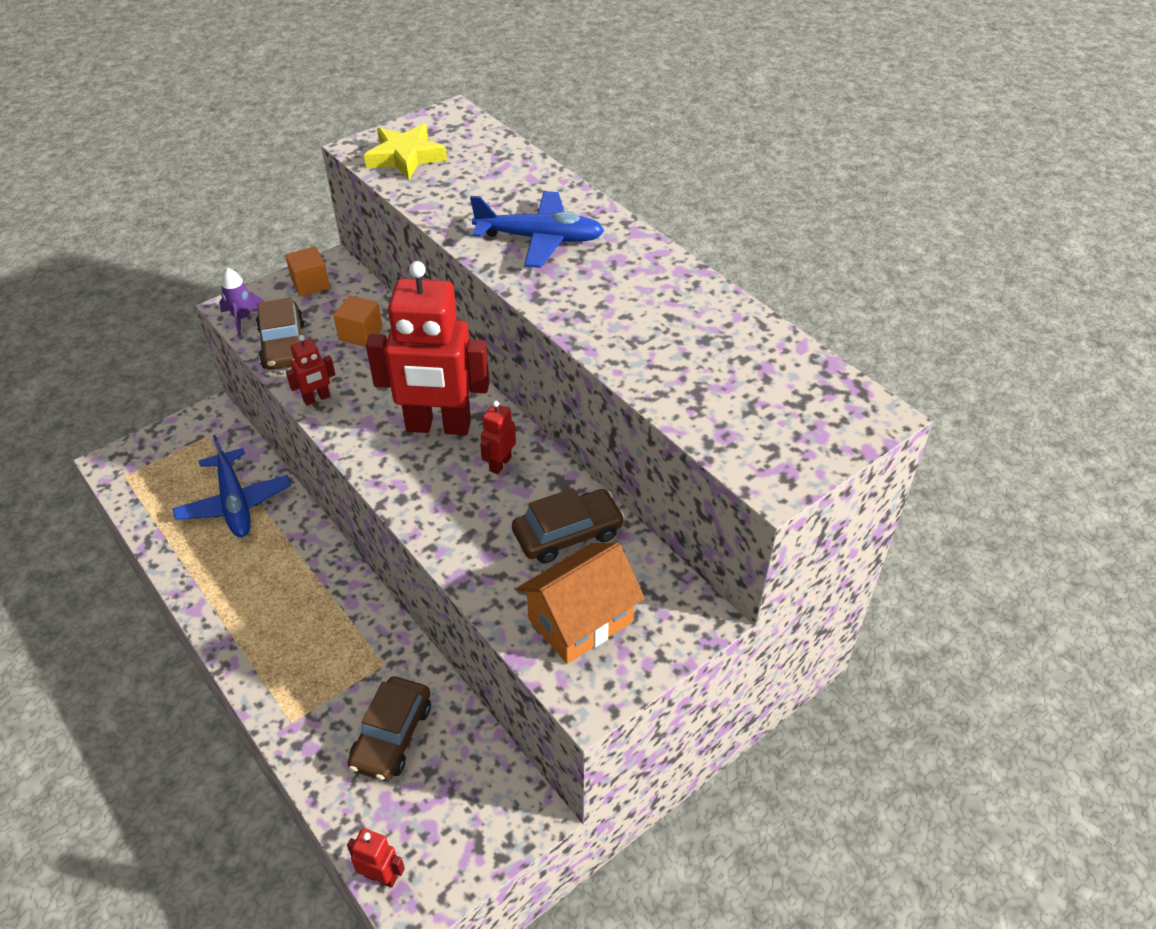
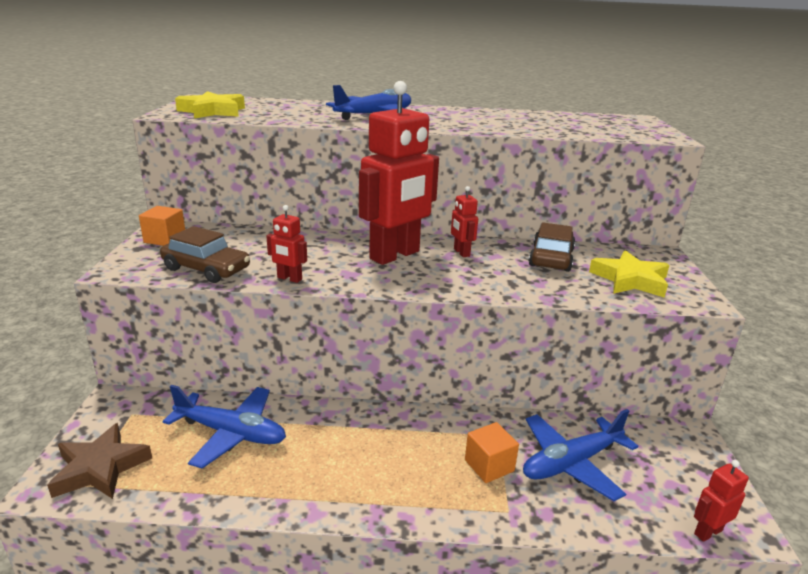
camera: 50 degrees left, 20 degrees down
purple rocket [219,268,264,336] -> none
red robot [286,335,335,406] -> red robot turned 105 degrees clockwise [266,205,307,283]
orange cube [333,296,383,347] -> orange cube moved to [465,422,519,483]
brown car [347,677,431,781] -> blue plane [523,409,638,501]
orange house [517,542,645,664] -> yellow star [589,250,669,298]
none -> brown star [47,423,152,499]

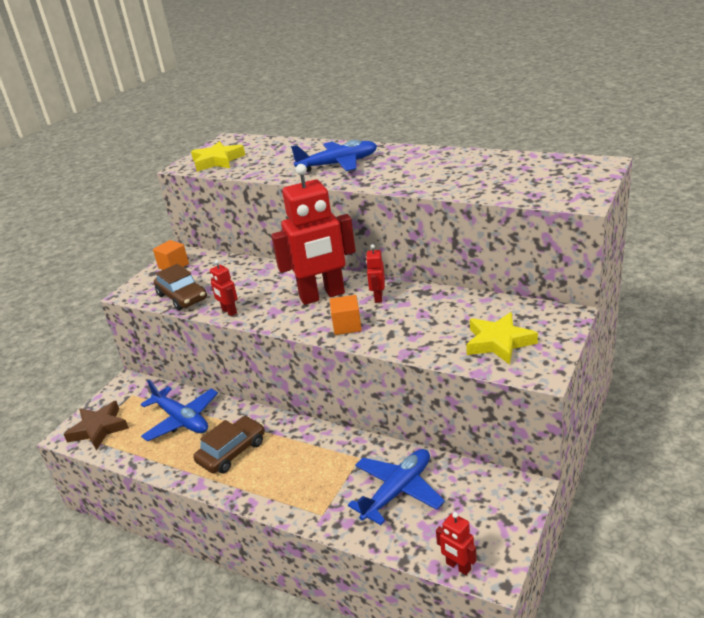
camera: 30 degrees right, 5 degrees up
orange cube [465,422,519,483] -> orange cube moved to [330,295,362,335]
blue plane [523,409,638,501] -> blue plane turned 135 degrees clockwise [348,449,445,525]
brown car [529,222,576,272] -> brown car moved to [193,416,265,474]
red robot [694,460,749,542] -> red robot turned 135 degrees counterclockwise [436,512,477,575]

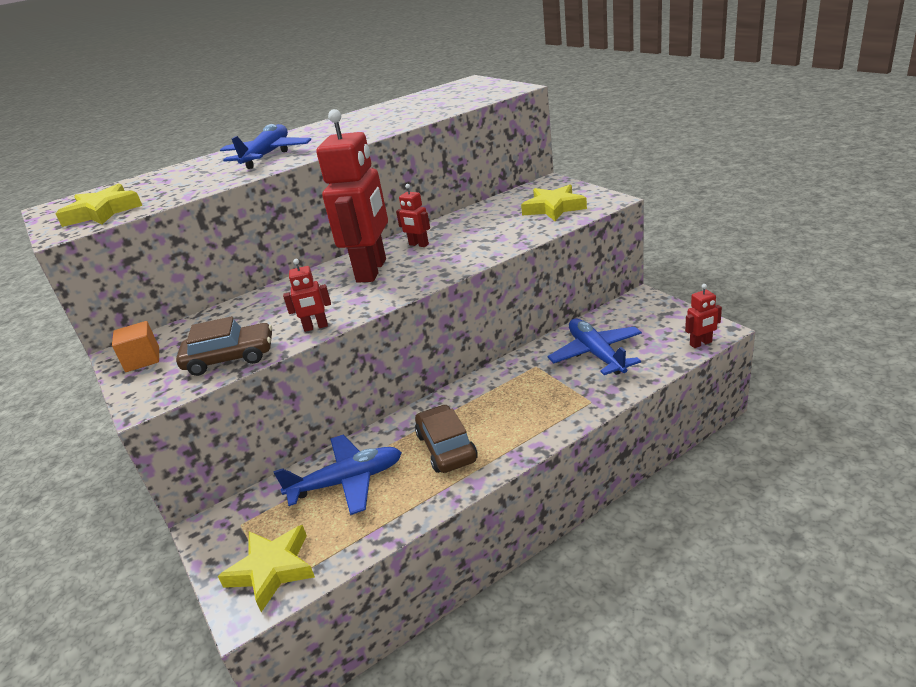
camera: 60 degrees left, 0 degrees up
brown star [64,401,129,450] -> yellow star [218,525,315,612]
orange cube [330,295,362,335] -> none

